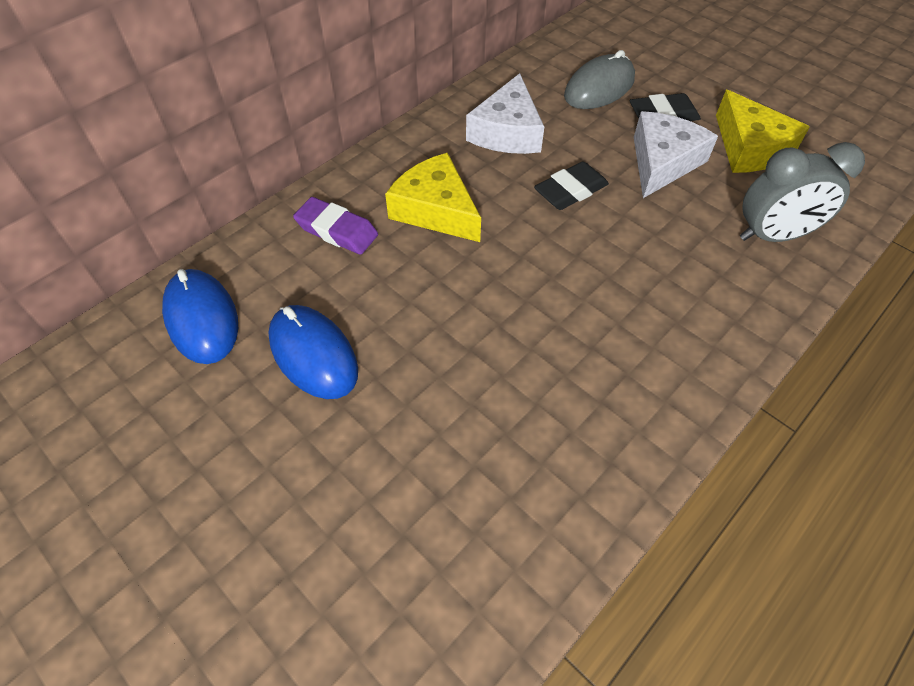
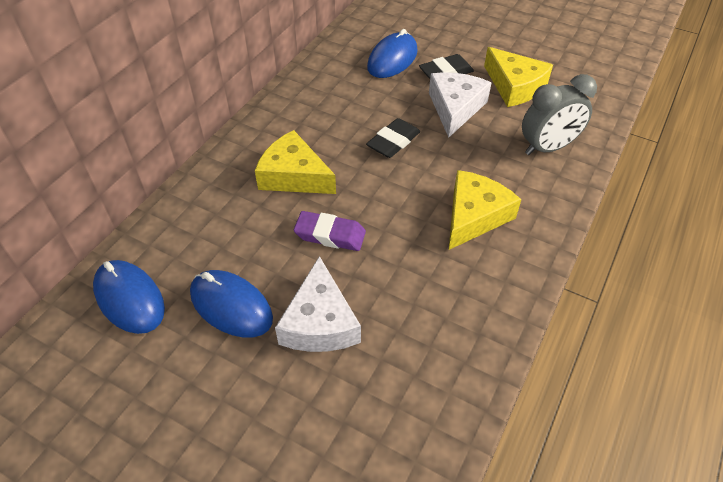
camera: 15 degrees left, 5 degrees down
purple eraser [293,197,378,255] -> purple eraser moved to [294,211,366,251]
white cheese [466,73,544,154] -> white cheese moved to [275,256,361,352]
grey mouse [564,50,635,109] -> blue mouse [367,29,418,78]
none -> yellow cheese [449,170,522,250]

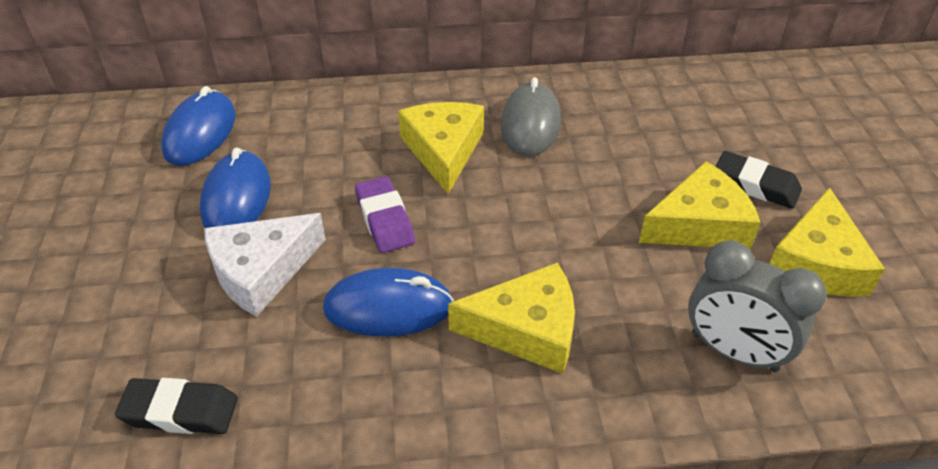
camera: 55 degrees right, 5 degrees down
black eraser [366,118,420,158] -> black eraser moved to [115,378,238,434]
blue mouse [367,29,418,78] -> blue mouse moved to [323,268,454,337]
white cheese [429,72,492,138] -> yellow cheese [639,161,761,249]
none -> grey mouse [501,77,561,156]

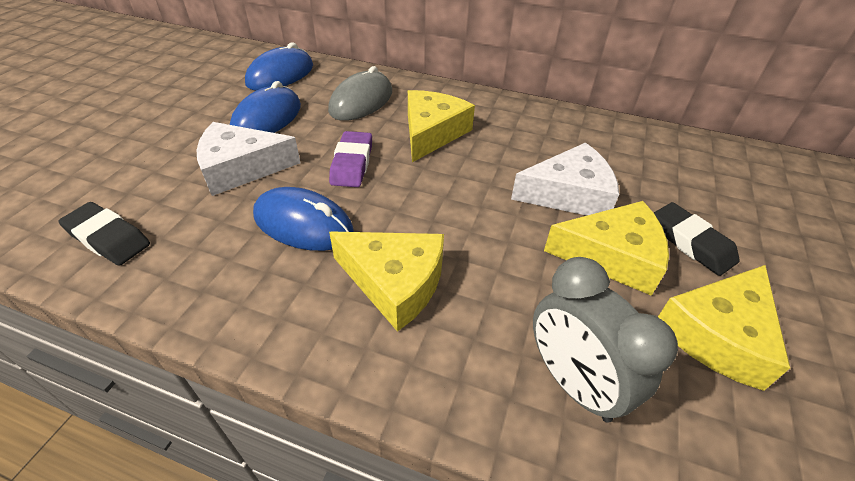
camera: 25 degrees right, 0 degrees up
grey mouse [501,77,561,156] -> grey mouse moved to [328,66,392,121]
none -> white cheese [511,143,619,216]

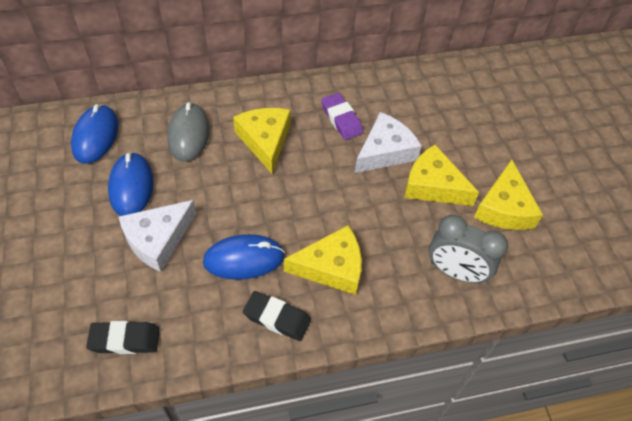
camera: 35 degrees left, 10 degrees up
purple eraser [329,131,372,187] -> purple eraser moved to [321,93,363,140]
yellow cheese [544,201,669,296] -> yellow cheese turned 120 degrees counterclockwise [404,145,479,206]
black eraser [654,202,739,276] -> black eraser moved to [243,291,311,341]

